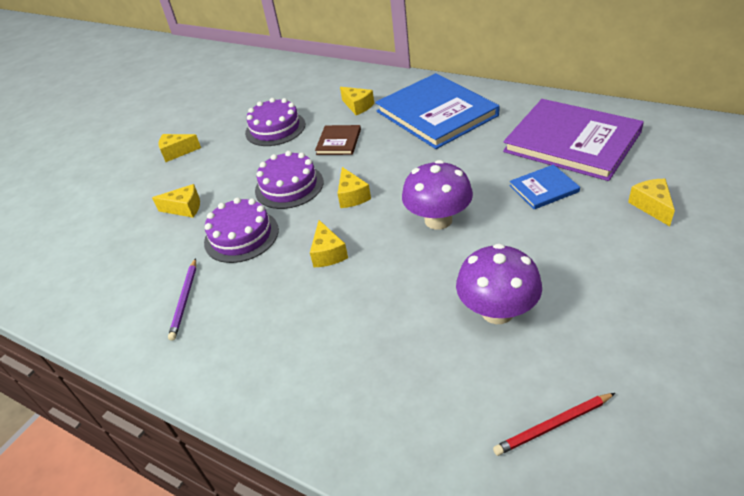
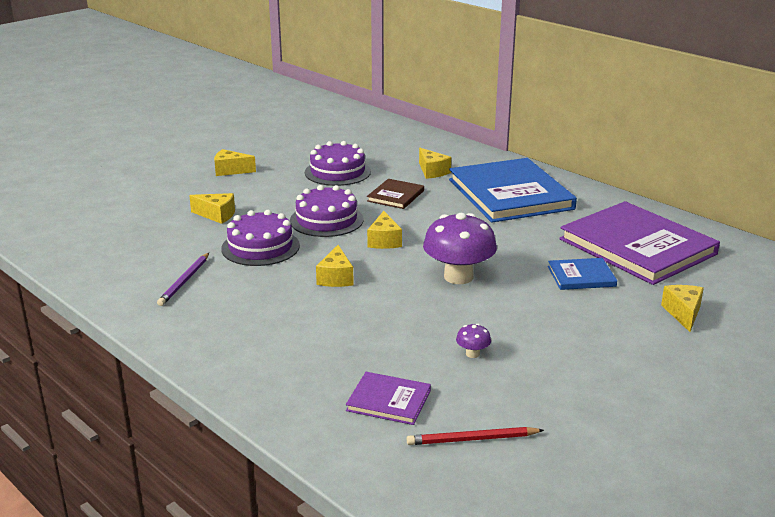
camera: 10 degrees right, 15 degrees down
purple mushroom [456,244,542,324] -> purple mushroom [456,324,491,358], size x0.42
none -> purple book [346,372,431,425]

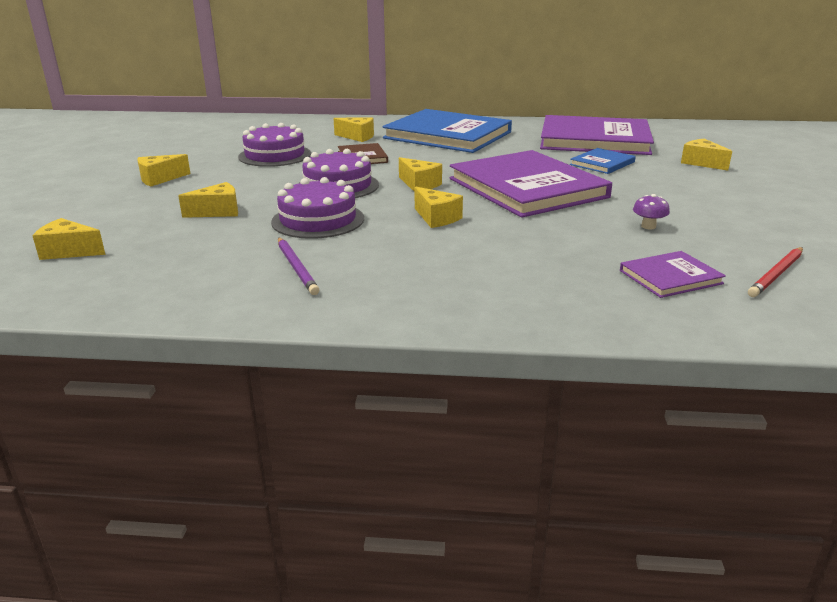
camera: 40 degrees left, 0 degrees up
purple mushroom [423,213,497,284] -> purple book [450,150,612,218]
none -> yellow cheese [32,218,105,260]

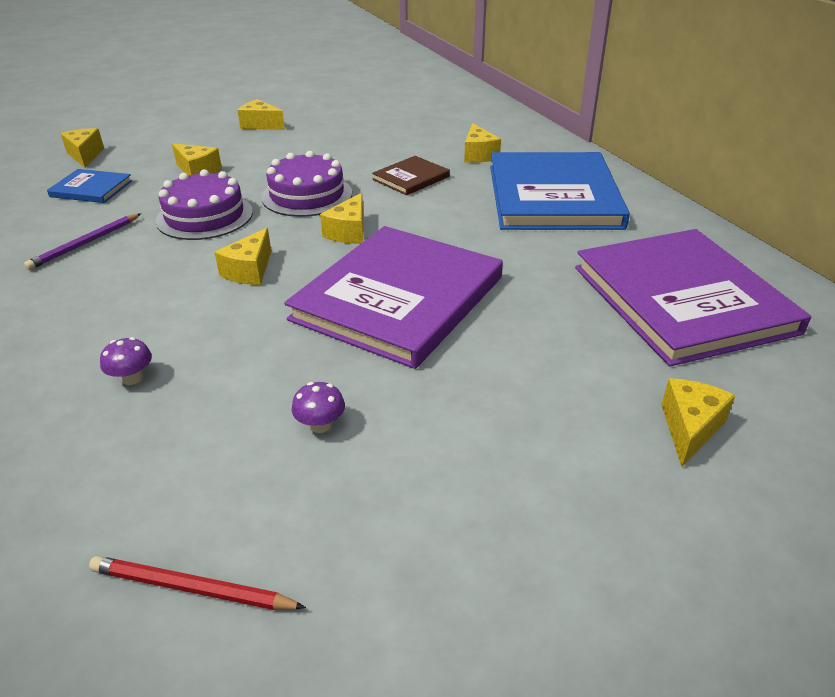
camera: 60 degrees right, 10 degrees up
purple cake [238,123,311,167] -> none
blue book [570,148,636,174] -> blue book moved to [47,169,132,203]
purple book [620,251,726,298] -> none
none -> purple mushroom [100,337,152,385]

